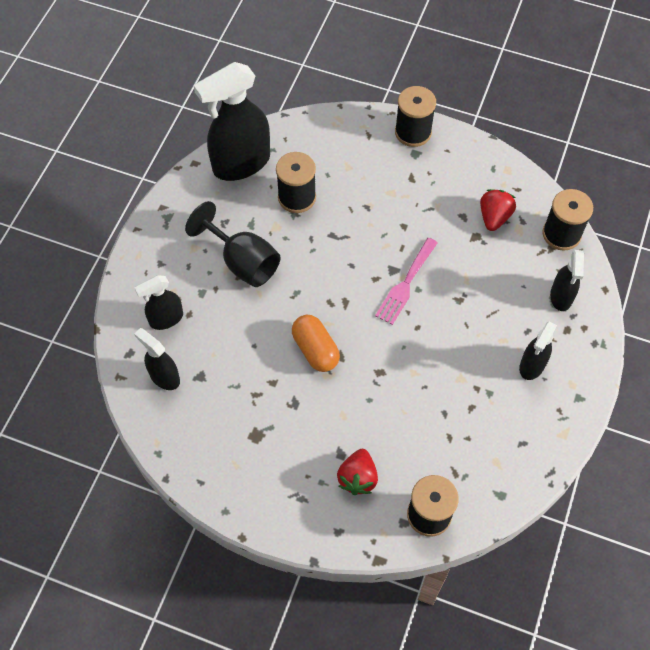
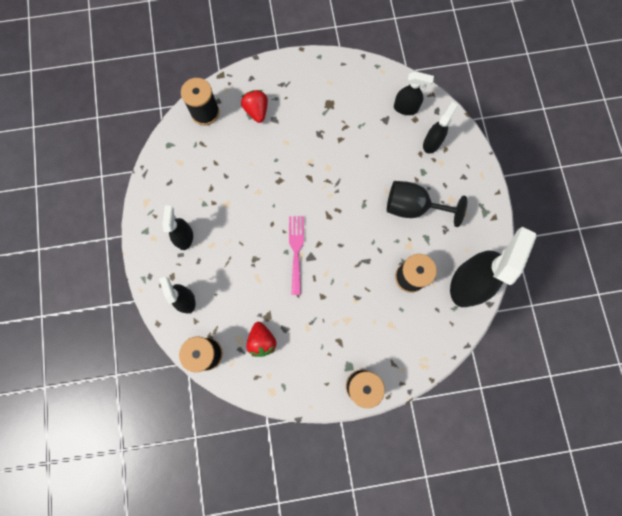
camera: 150 degrees right, 15 degrees up
orange capsule [292,315,340,372] -> none

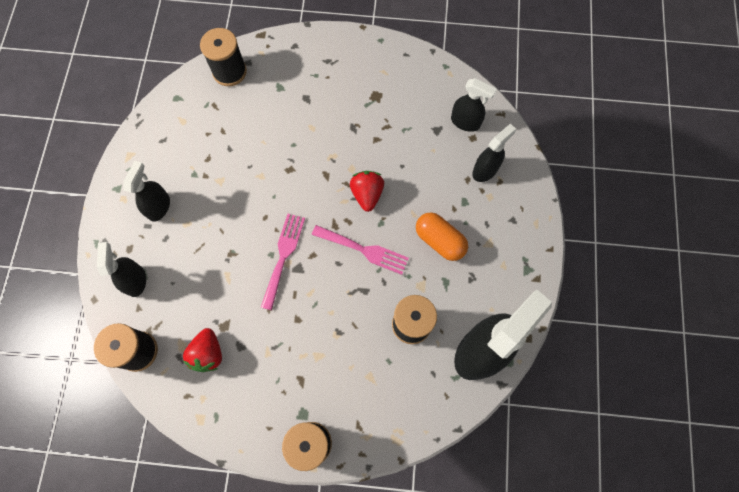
camera: 15 degrees right, 5 degrees down
red strawberry [241,90,268,123] -> red strawberry moved to [350,171,384,212]
black goblet [387,181,467,227] -> orange capsule [416,212,468,261]
none -> pink fork [312,225,409,275]

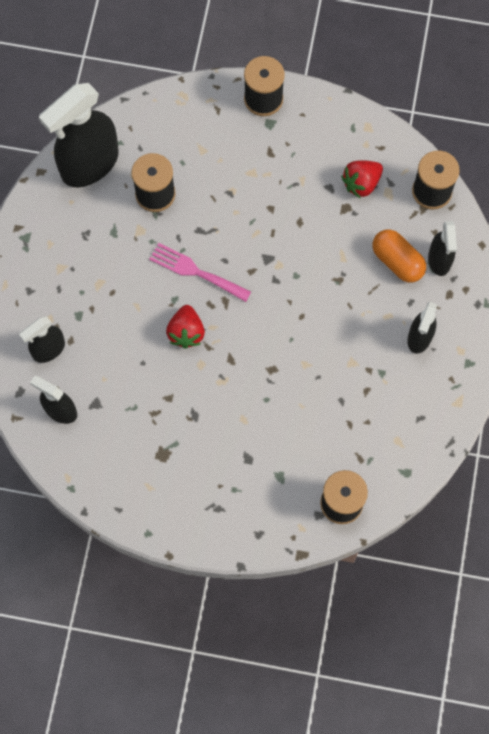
camera: 175 degrees left, 0 degrees up
red strawberry [183,328,222,372] -> red strawberry turned 135 degrees counterclockwise [341,160,383,199]
pink fork [261,214,305,310] -> none
orange capsule [416,212,468,261] -> orange capsule moved to [372,229,426,282]

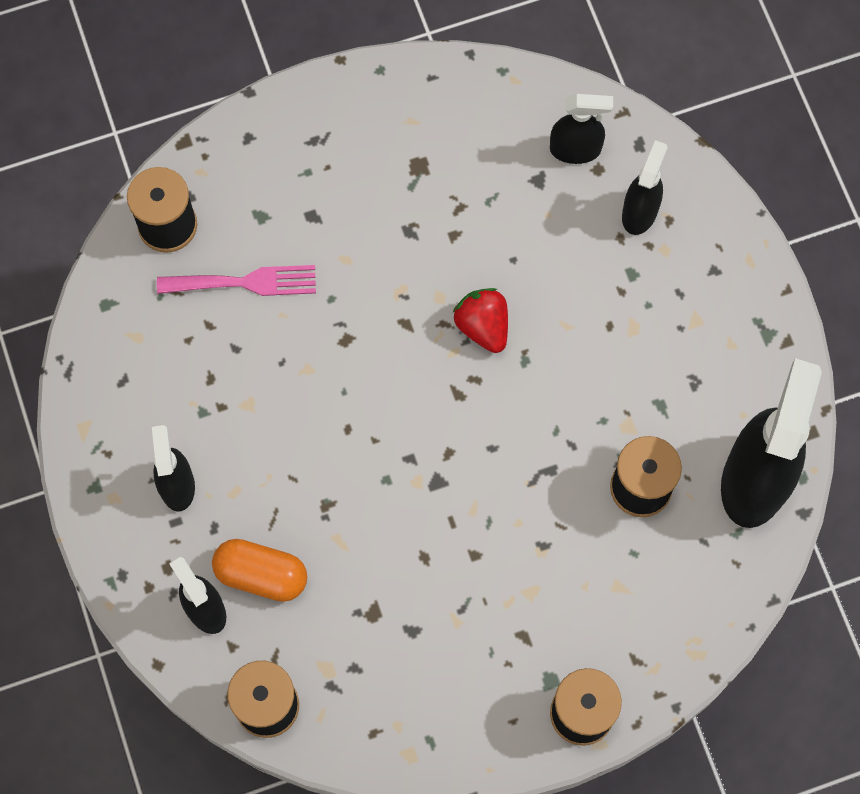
camera: 150 degrees right, 0 degrees up
pink fork [149,243,251,302] -> pink fork moved to [157,265,316,296]
red strawberry [341,160,383,199] -> none

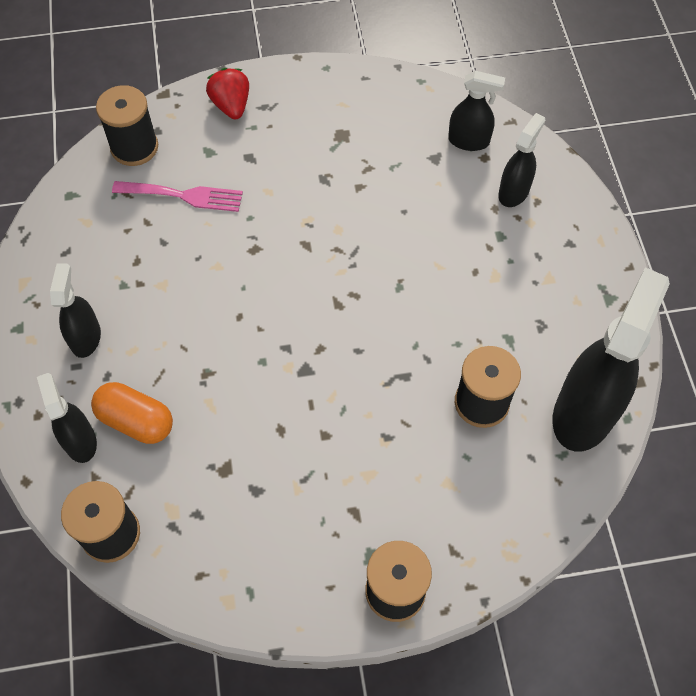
camera: 10 degrees right, 10 degrees down
red strawberry [452,288,508,353] -> red strawberry moved to [206,68,249,119]

